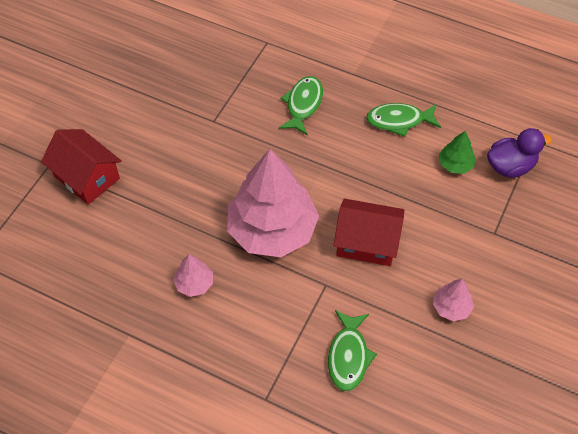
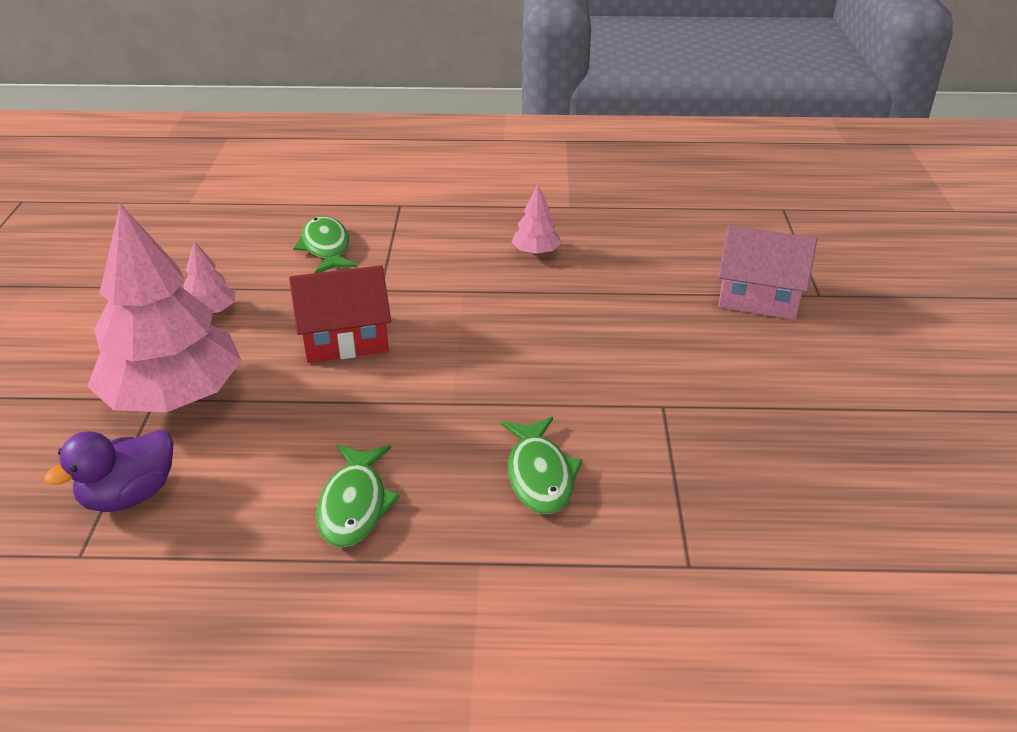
camera: 155 degrees right, 20 degrees down
red house [41,129,122,205] -> pink house [718,225,817,320]
pink tree [227,149,319,257] -> pink tree moved to [87,204,242,413]
green fish [366,103,441,137] -> green fish turned 120 degrees clockwise [316,444,400,548]
green tree [439,131,476,174] -> none

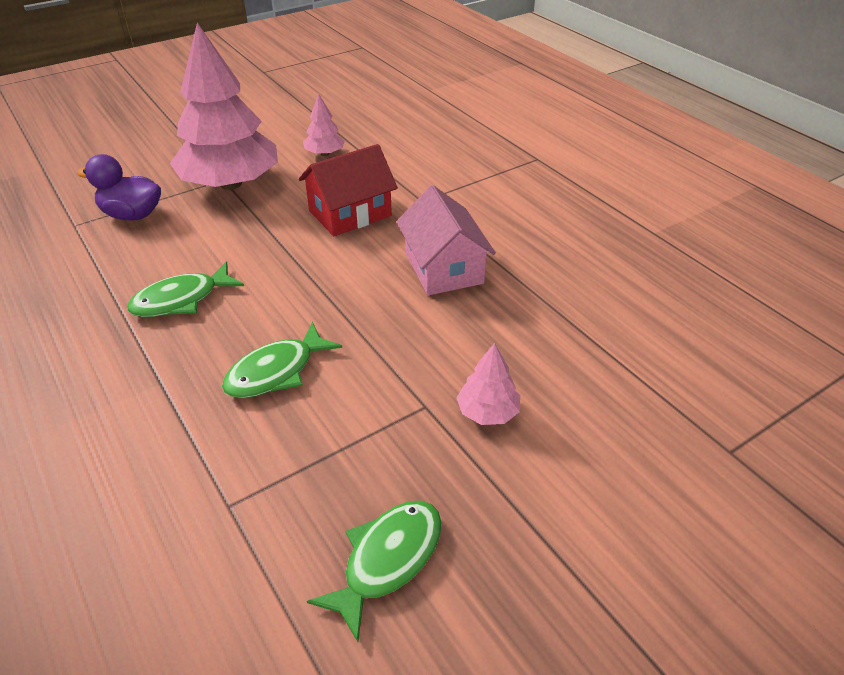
camera: 55 degrees right, 5 degrees up
red house [289,265,391,363] -> red house turned 75 degrees counterclockwise [299,144,398,236]
green fish [293,216,358,273] -> green fish moved to [307,501,442,642]
pink tree [512,185,562,255] -> pink tree moved to [456,343,520,425]
pink house [718,225,817,320] -> pink house moved to [396,185,496,295]

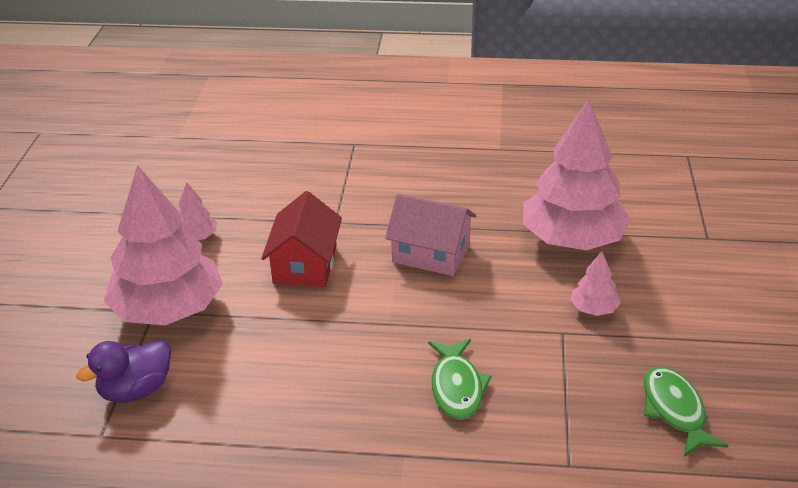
camera: 50 degrees left, 5 degrees down
green fish [127,261,244,317] -> none
none -> pink tree [523,99,631,250]

